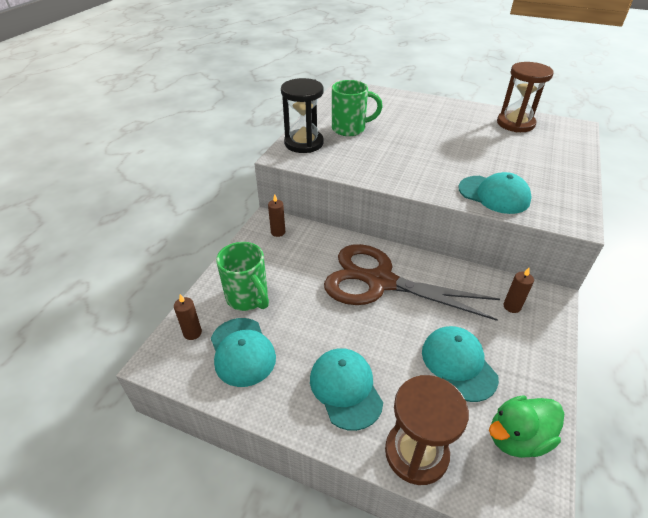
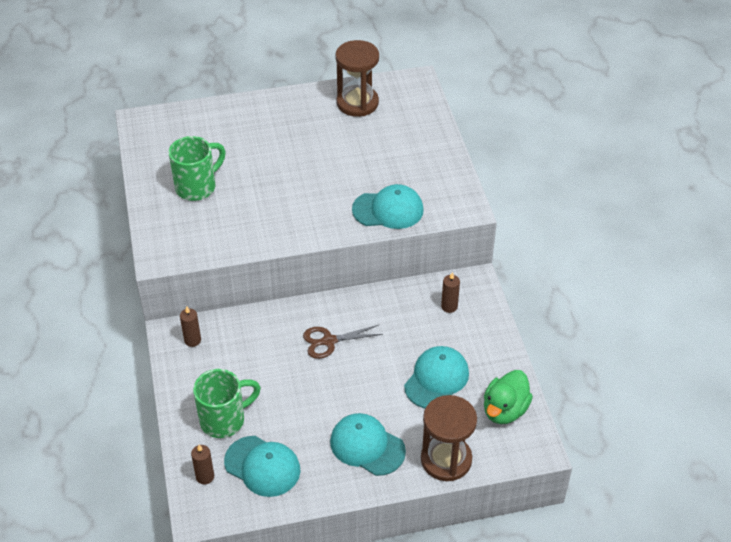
camera: 35 degrees left, 5 degrees up
green mug [216,242,269,311] -> green mug turned 45 degrees counterclockwise [193,369,261,438]
black hourglass [281,78,324,153] -> none
brown scissors [324,244,500,321] -> brown scissors [303,324,383,359], size x0.46
turquoise cap [422,326,499,402] -> turquoise cap turned 90 degrees clockwise [404,346,469,408]

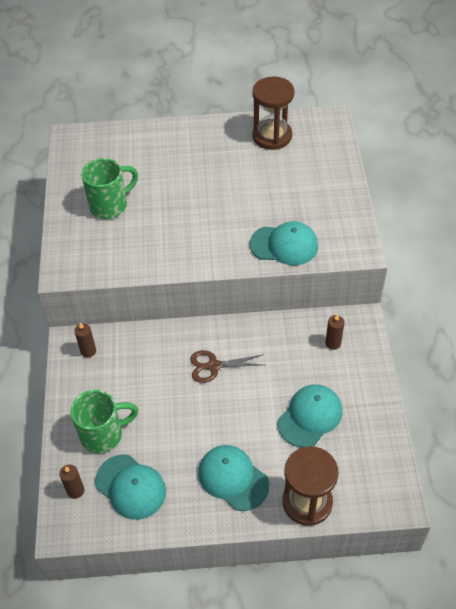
camera: 10 degrees right, 5 degrees up
green duck [484,370,533,424] -> none

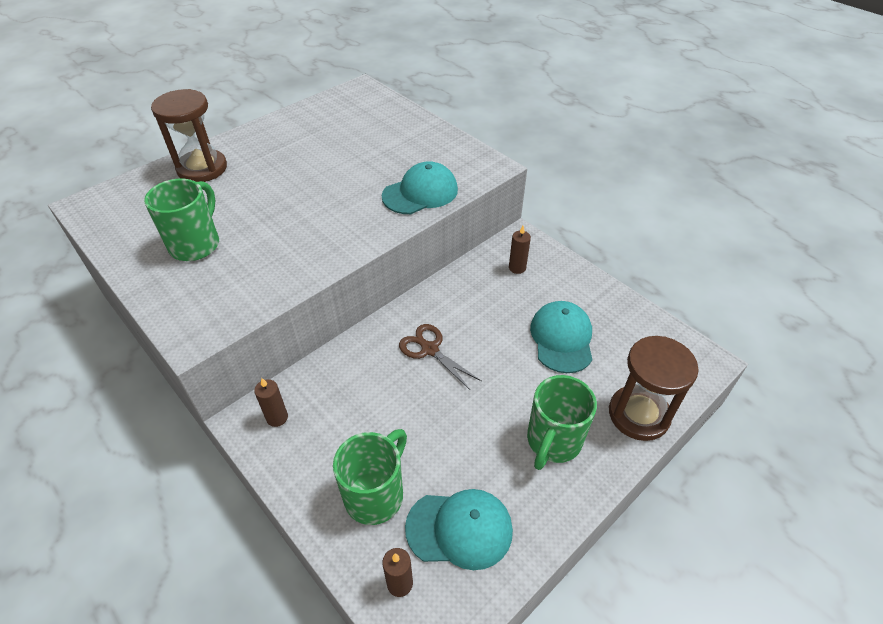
camera: 40 degrees left, 5 degrees down
brown scissors [190,350,264,383] -> brown scissors turned 90 degrees clockwise [399,324,482,390]
turquoise cap [198,445,269,511] -> green mug [527,375,597,470]
brown hourglass [252,76,294,150] -> brown hourglass moved to [151,89,227,182]

